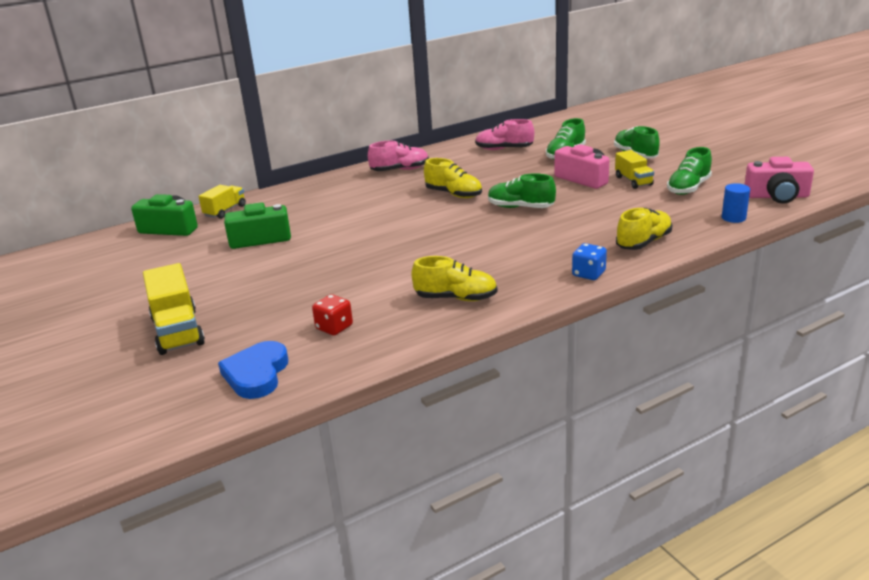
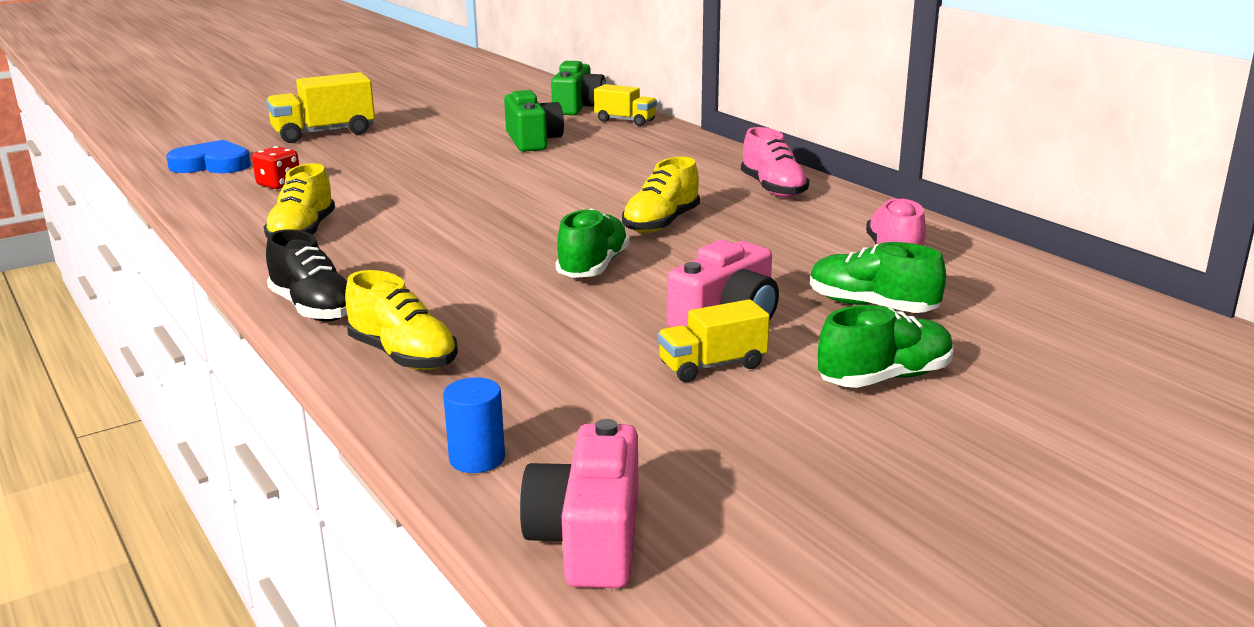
camera: 85 degrees right, 5 degrees down
blue dice [572,243,607,280] -> black shoe [266,229,347,321]
green shoe [667,147,712,195] -> none

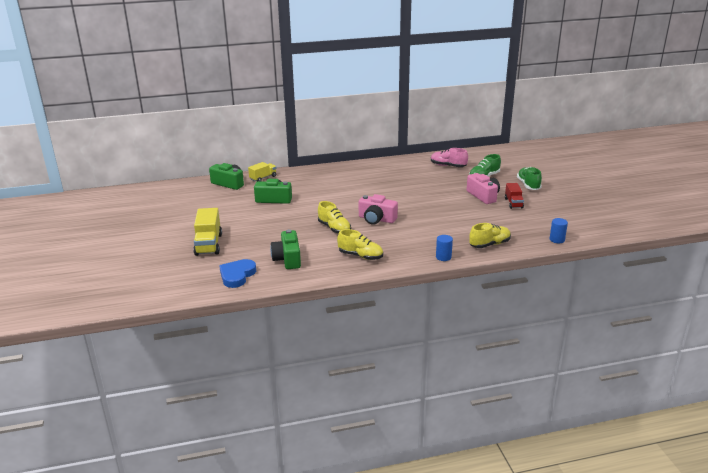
camera: 70 degrees left, 5 degrees up
red dice [252,146,299,189] -> green camera [270,229,301,269]
black shoe [266,229,347,321] -> blue cylinder [436,235,453,261]
pink camera [520,419,638,588] -> pink camera moved to [359,194,398,225]
green shoe [556,208,630,278] -> none
yellow shoe [622,157,700,233] -> yellow shoe moved to [318,201,351,234]
yellow truck [658,299,770,382] -> red truck [505,183,524,209]
pink shoe [741,127,809,198] -> none

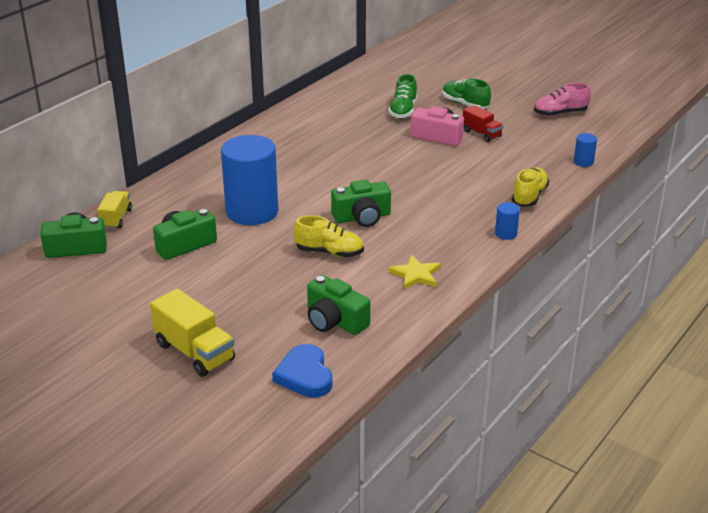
camera: 40 degrees left, 5 degrees up
yellow shoe [337,229,383,260] -> yellow star [388,255,441,289]
pink camera [359,194,398,225] -> green camera [331,180,391,227]
pink shoe [431,148,468,167] -> pink shoe moved to [534,83,591,116]
none -> blue cylinder [221,135,278,225]

